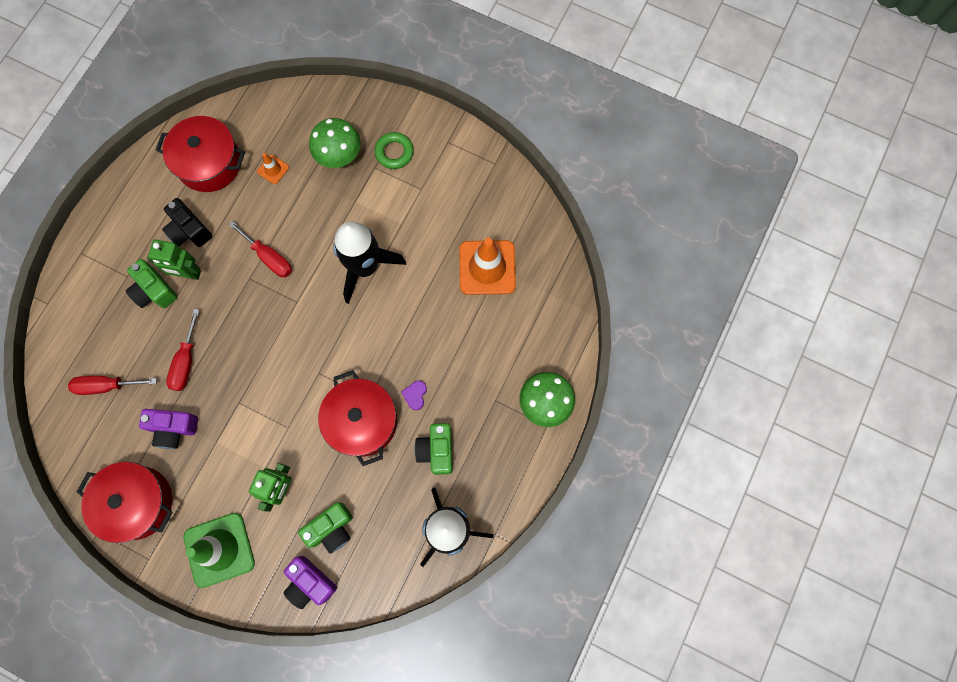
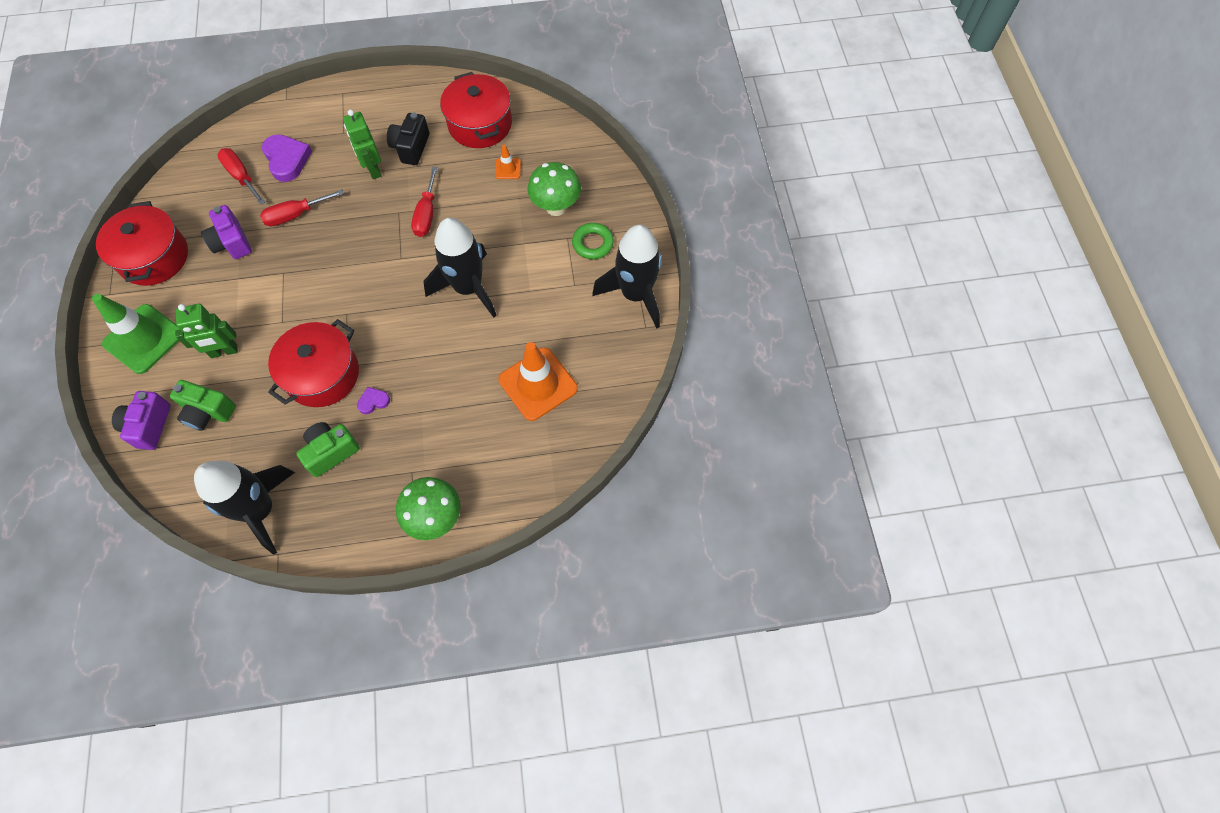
camera: 55 degrees right, 10 degrees down
green camera [126,259,178,308] -> none
none -> purple heart [262,134,312,182]
none -> black rocket [592,225,662,329]

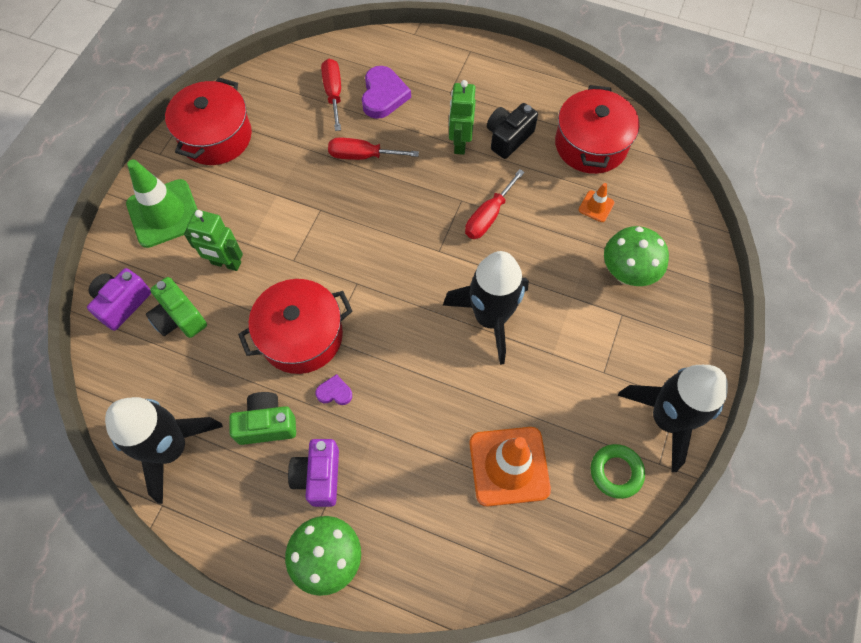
camera: 30 degrees right, 0 degrees up
purple camera [201,205,252,259] -> purple camera moved to [288,439,339,507]
green ring [572,223,614,259] -> green ring moved to [591,444,645,499]

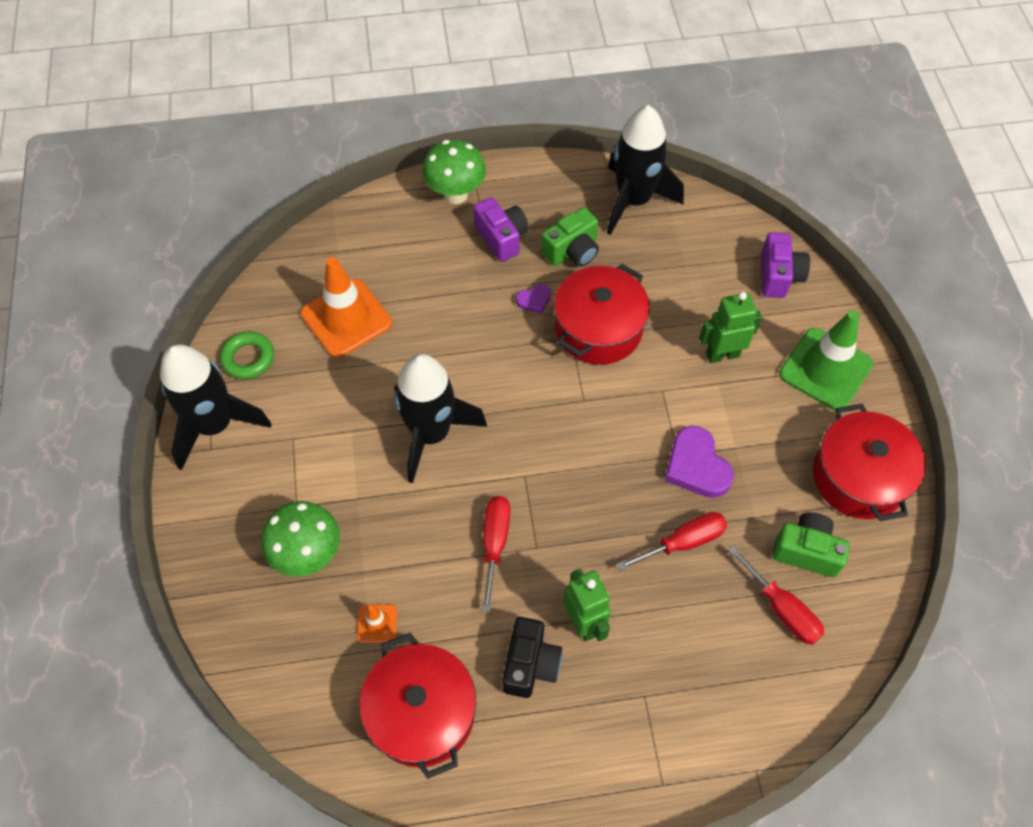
camera: 150 degrees right, 5 degrees down
green camera [146,277,207,338] -> green camera moved to [772,512,850,577]
purple heart [362,66,411,119] -> purple heart moved to [665,426,734,498]

